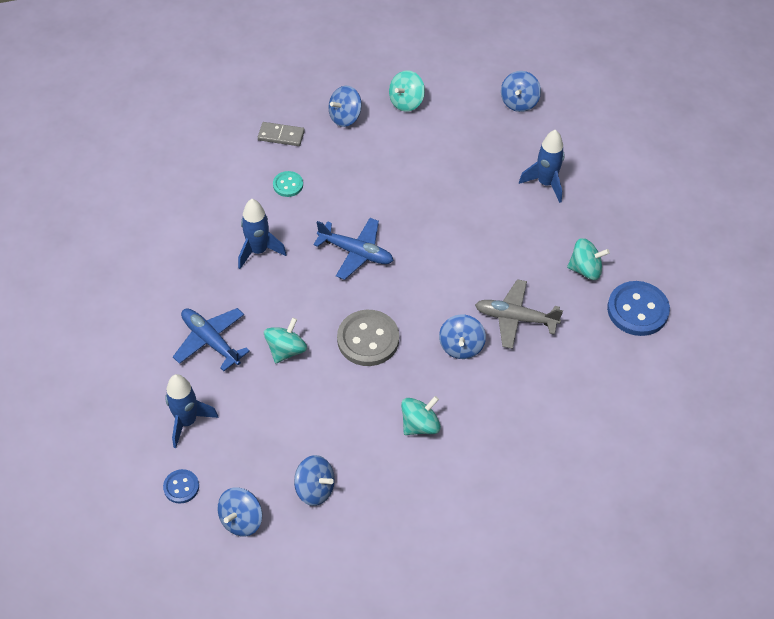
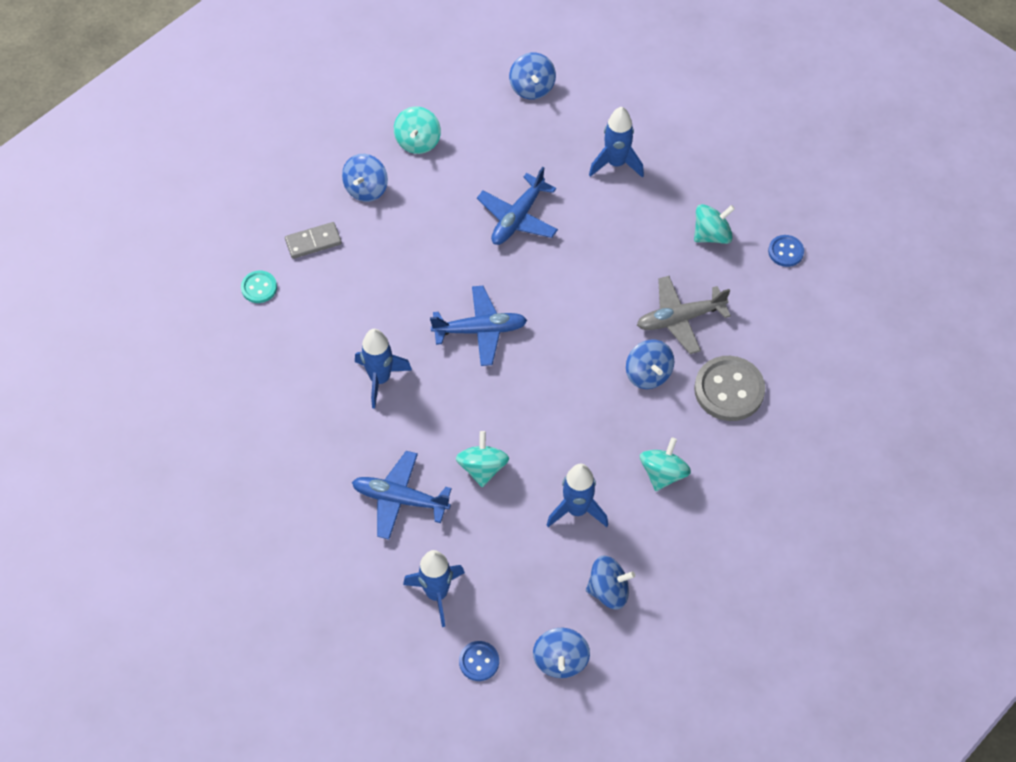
camera: 30 degrees left, 5 degrees up
turquoise button [273,171,303,197] -> turquoise button moved to [241,271,277,303]
grey button [337,310,399,366] -> grey button moved to [694,356,765,421]
blue button [607,281,670,336] -> blue button [768,235,804,267], size x0.53
none -> blue plane [477,167,558,245]
none -> blue rocket [547,464,608,527]

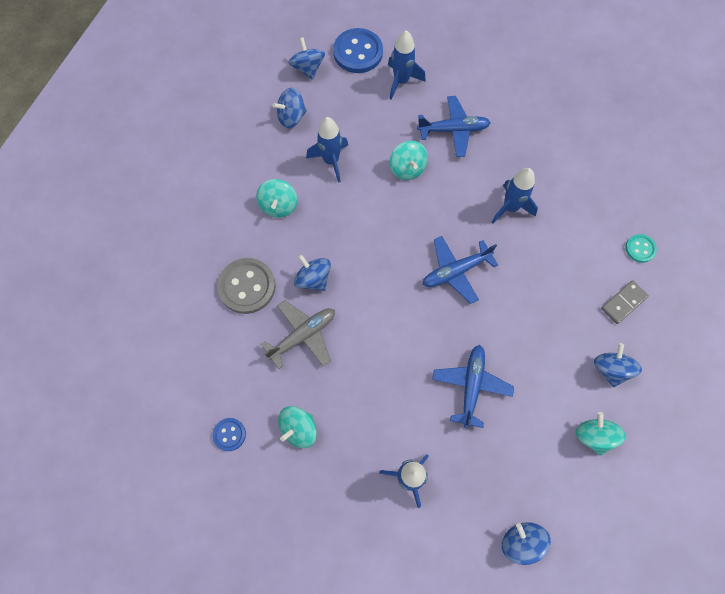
camera: 160 degrees right, 10 degrees up
blue button [459,641,499,681] -> blue button [333,28,383,73], size x1.89

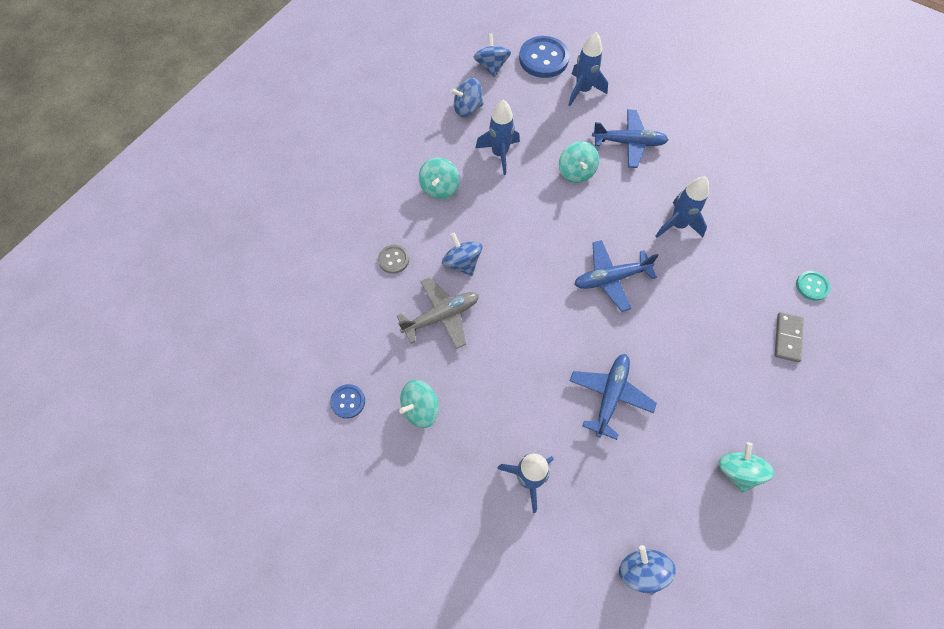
camera: 10 degrees right, 5 degrees down
grey button [217,258,276,314] -> grey button [378,245,409,274], size x0.53
blue spinning top [594,343,642,387] -> none
grey domino [601,280,649,324] -> grey domino turned 45 degrees counterclockwise [775,312,804,362]

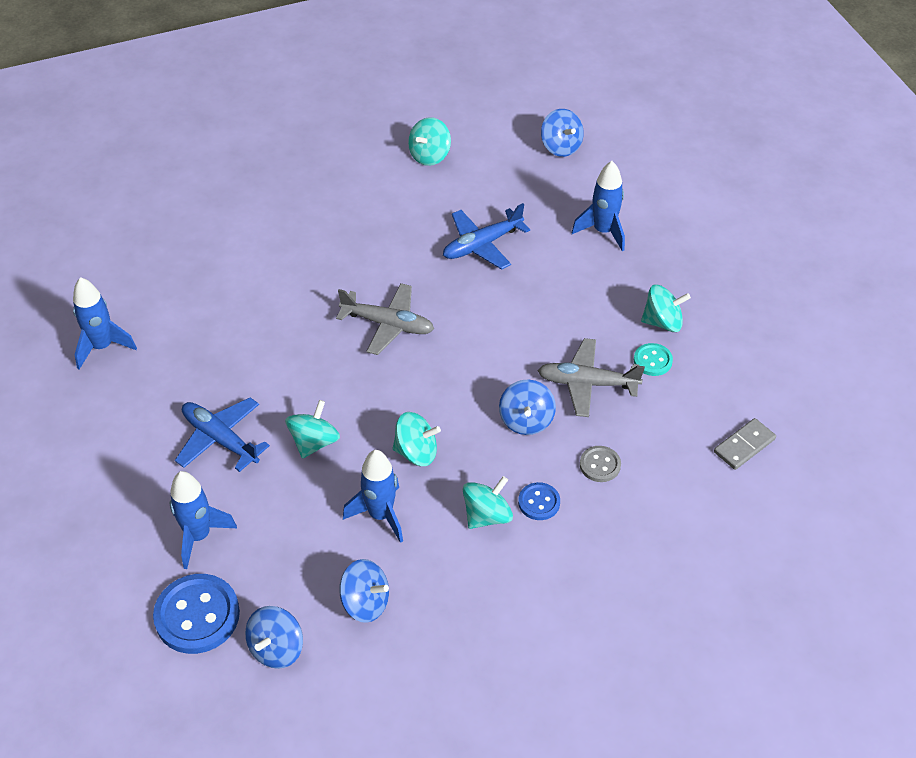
camera: 145 degrees left, 15 degrees down
blue button [330,384,365,419] -> blue button moved to [518,482,560,520]
blue plane [574,240,659,312] -> grey plane [336,283,434,355]
blue spinning top [619,545,676,595] -> blue spinning top turned 45 degrees counterclockwise [541,109,584,157]
blue rocket [655,176,709,238] -> blue rocket moved to [73,277,137,370]
grey domino [775,312,804,362] -> grey domino moved to [714,418,776,470]
turquoise button [796,271,830,301] -> turquoise button moved to [634,343,673,376]
none -> turquoise spinning top [393,412,441,466]

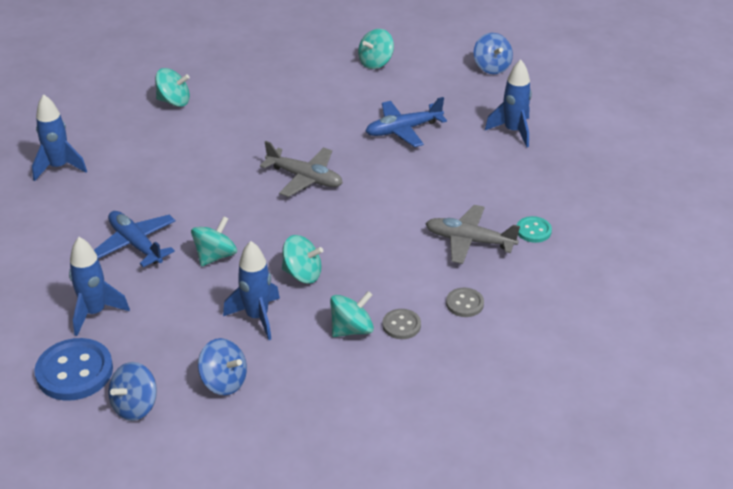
camera: 10 degrees right, 10 degrees down
blue spinning top [499,379,556,435] -> none
blue button [518,482,560,520] -> grey button [383,309,421,339]
turquoise spinning top [641,284,691,332] -> turquoise spinning top moved to [155,68,190,107]
grey domino [714,418,776,470] -> none

